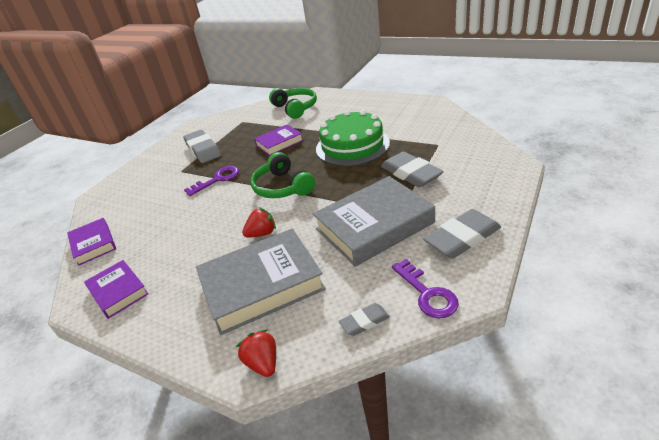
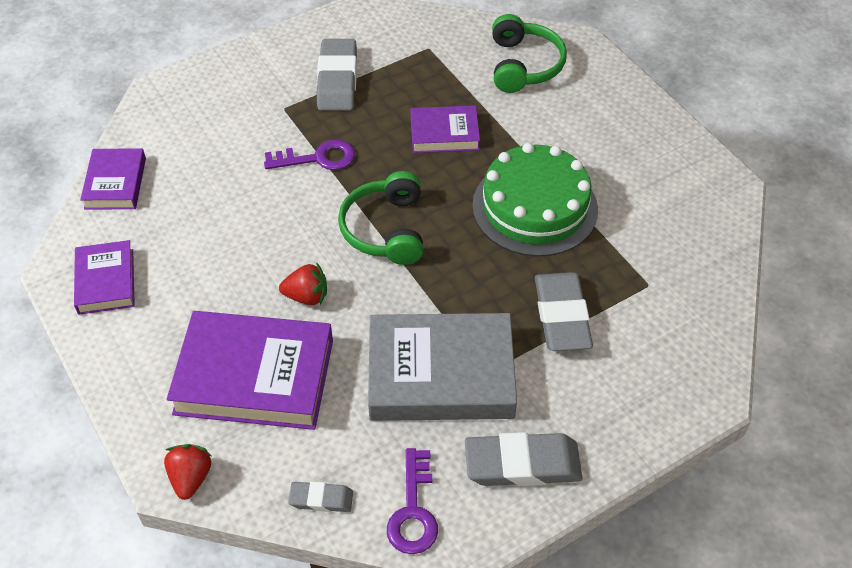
camera: 25 degrees right, 15 degrees up
grey book [196,228,326,335] -> purple book [167,311,333,430]

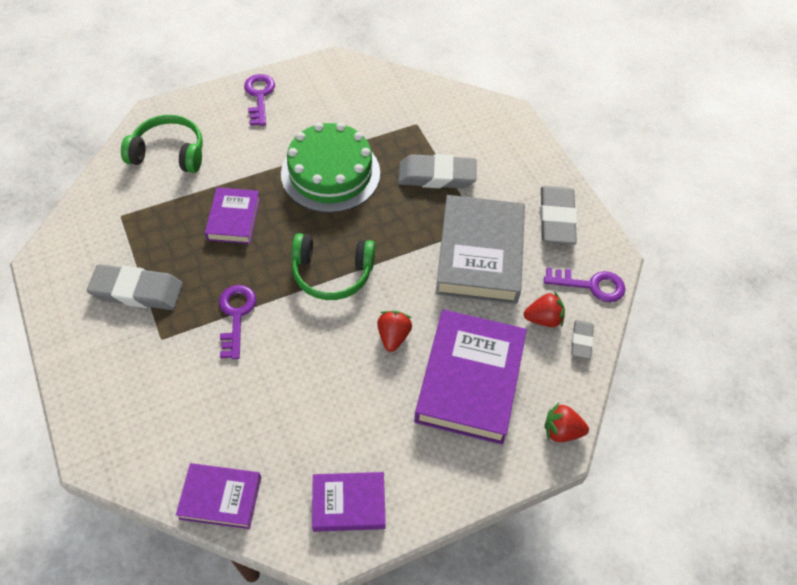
camera: 85 degrees left, 5 degrees up
none -> purple key [244,74,275,126]
none -> red strawberry [524,291,565,327]

